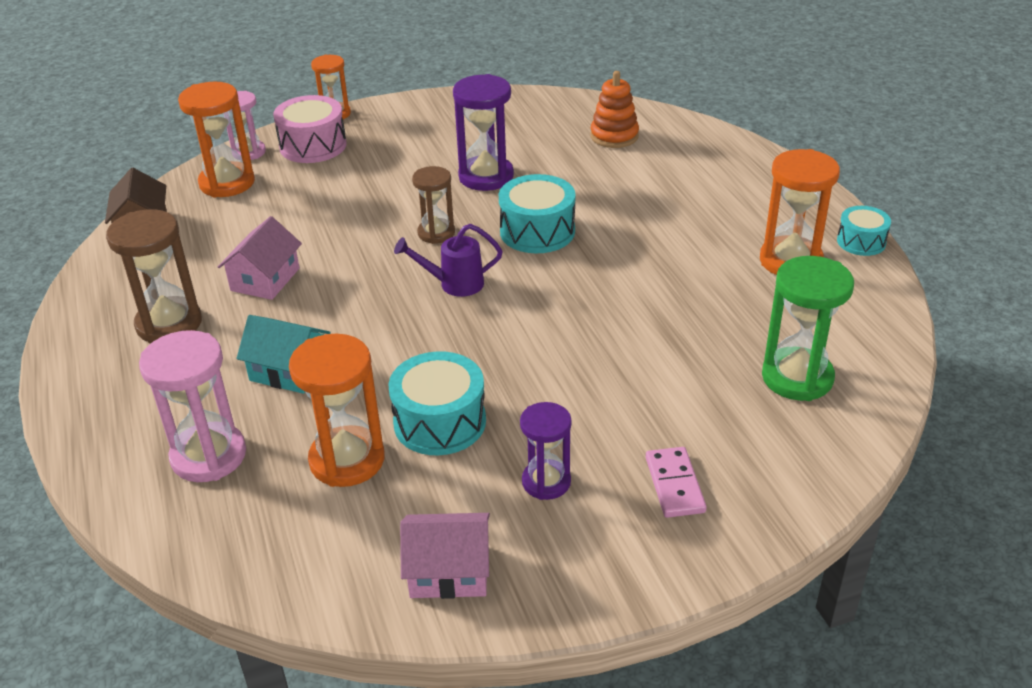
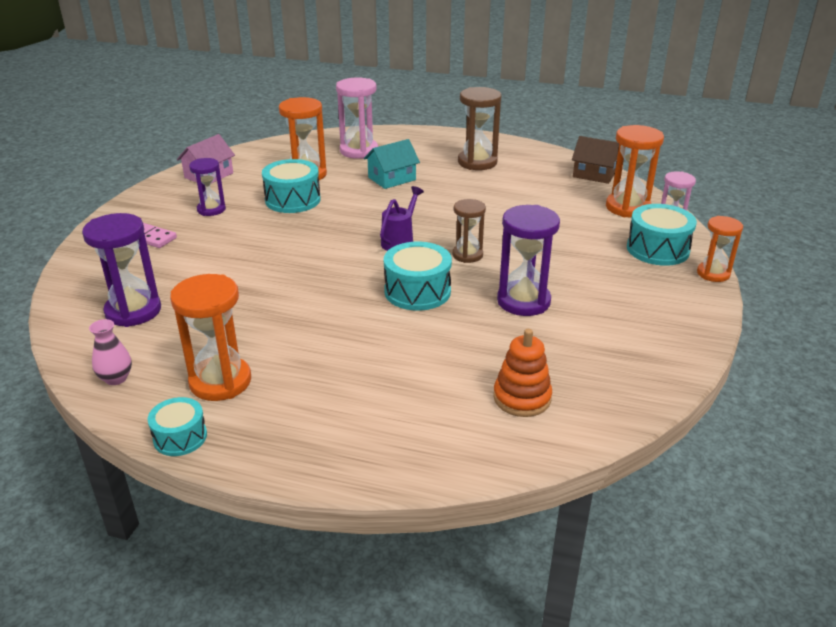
camera: 125 degrees right, 5 degrees down
pink house [218,216,302,300] -> none
pink drum [273,95,347,163] -> turquoise drum [627,204,697,266]
green hourglass [762,256,854,401] -> purple hourglass [82,213,161,327]
none -> pink vase [89,319,132,385]

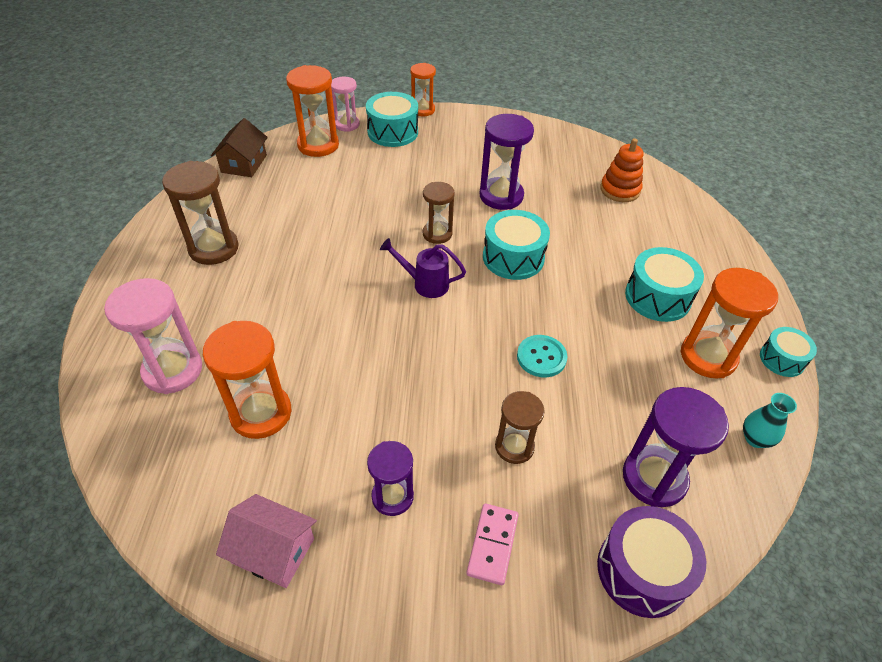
camera: 105 degrees left, 15 degrees up
pink vase [89,319,132,385] -> turquoise vase [743,393,797,448]
turquoise drum [262,159,321,213] -> turquoise drum moved to [625,247,704,322]
turquoise house [364,139,420,189] -> none
none -> brown hourglass [495,391,545,464]
none -> turquoise button [517,335,567,377]
none -> purple drum [597,506,706,618]

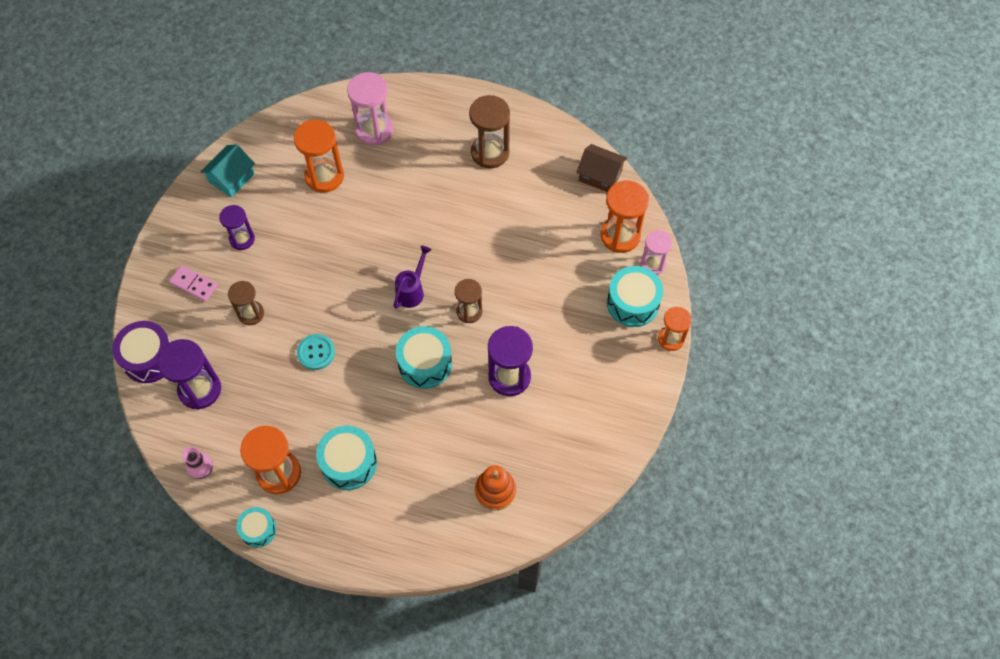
camera: 105 degrees right, 15 degrees up
pink house [216,494,317,588] -> turquoise house [201,144,255,197]
turquoise vase [743,393,797,448] -> pink vase [182,447,213,479]

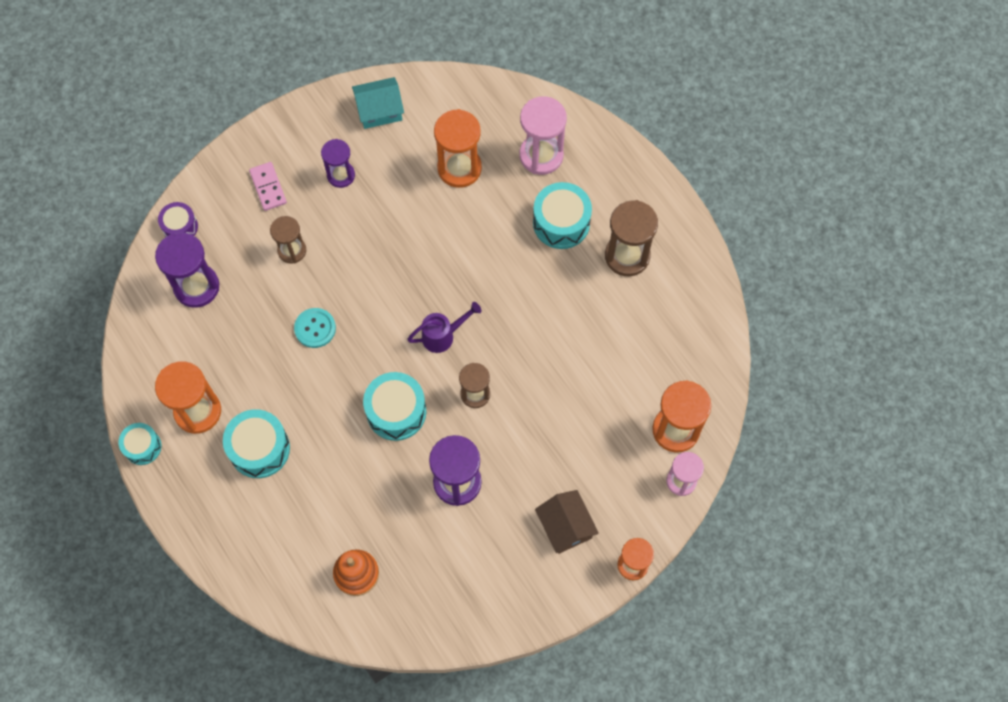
camera: 40 degrees right, 5 degrees up
purple drum [112,321,171,383] -> purple drum [158,202,198,237], size x0.62
pink vase [182,447,213,479] -> none
brown house [576,144,627,192] -> brown house moved to [535,490,599,554]
turquoise drum [607,266,663,327] -> turquoise drum moved to [533,182,592,249]

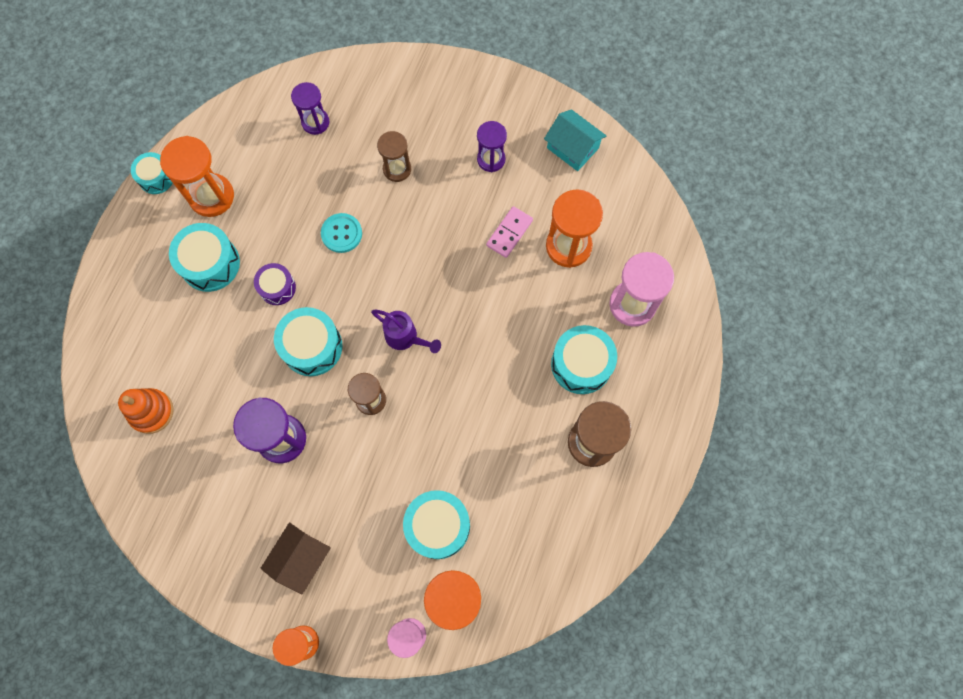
camera: 55 degrees right, 5 degrees up
purple hourglass [155,232,219,308] -> purple hourglass [291,82,329,135], size x0.63
purple drum [158,202,198,237] -> purple drum moved to [254,263,296,305]
pink domino [249,162,287,211] -> pink domino moved to [486,206,533,258]
none -> turquoise drum [403,490,470,559]

